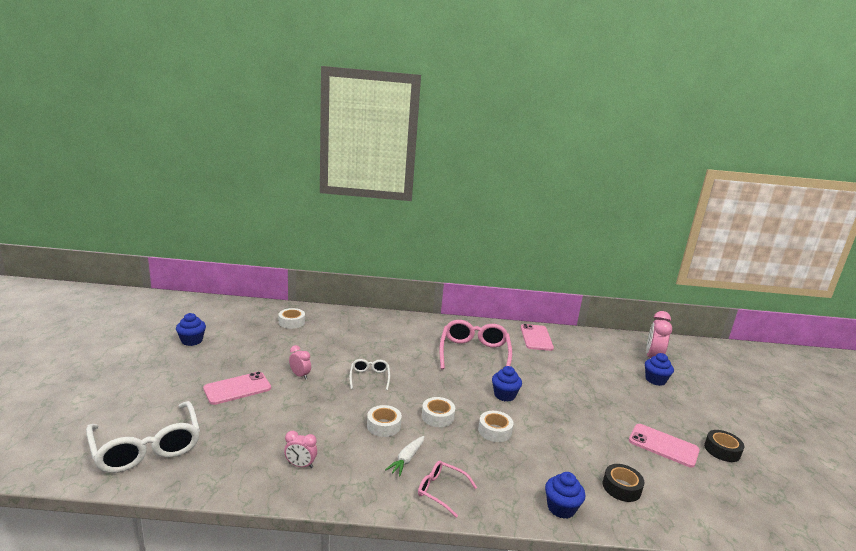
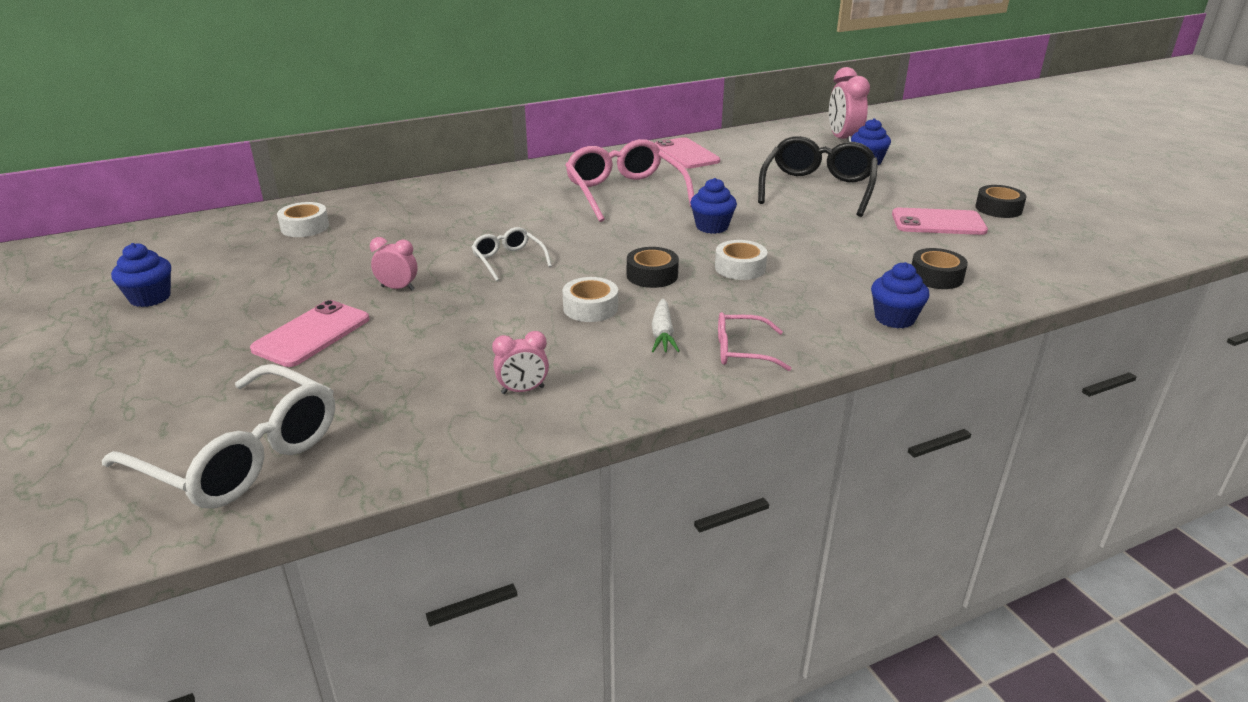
camera: 25 degrees left, 10 degrees up
white tape [422,397,455,427] -> black tape [627,247,679,288]
none -> black glasses [758,136,878,217]

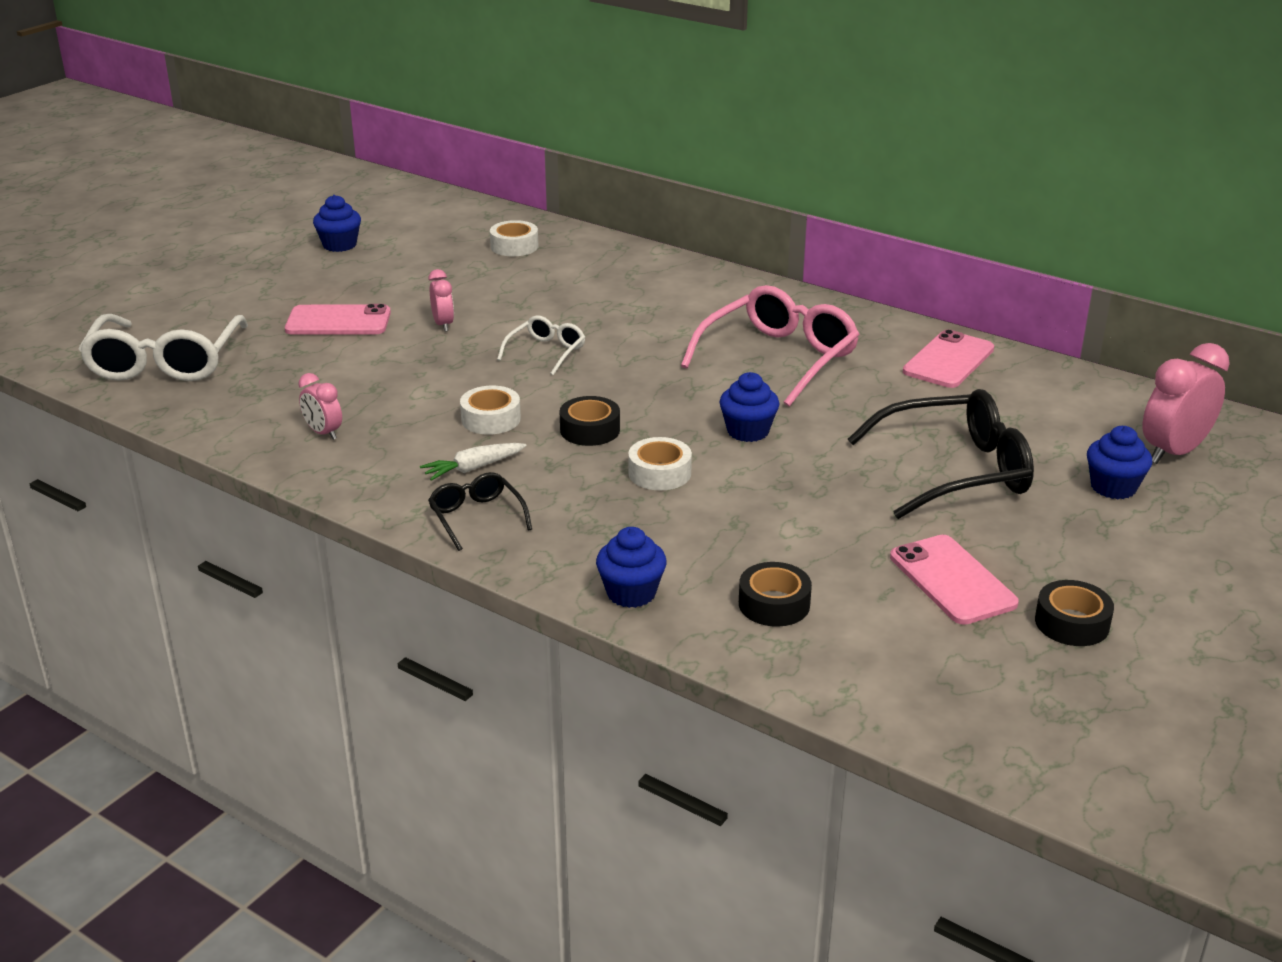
camera: 60 degrees right, 0 degrees up
pink glasses [718,312,792,371] -> black glasses [428,472,532,551]

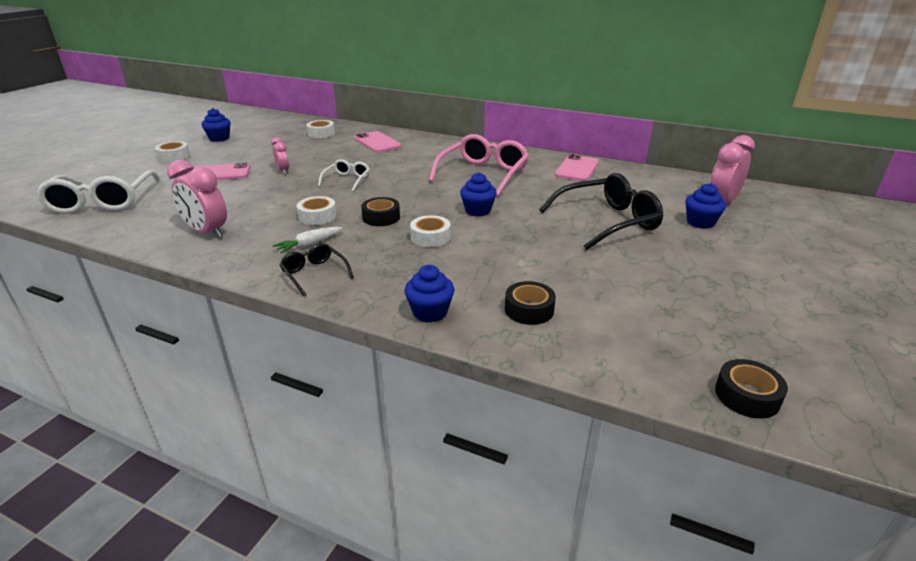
camera: 10 degrees left, 0 degrees up
pink clock [298,373,342,440] -> pink clock [167,160,227,239], size x1.79
pink phone [890,535,1019,625] -> pink phone moved to [354,131,402,152]
black tape [1035,580,1114,646] -> black tape moved to [715,359,788,419]
none -> white tape [155,141,190,162]

